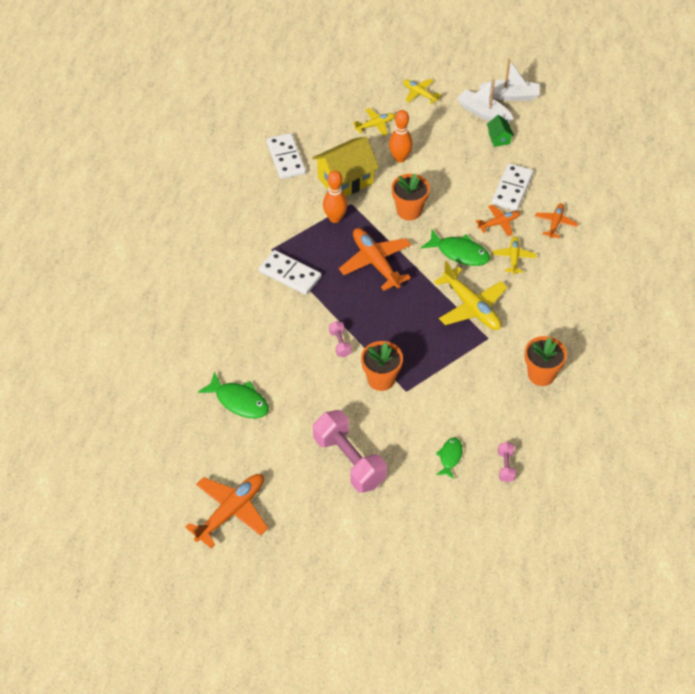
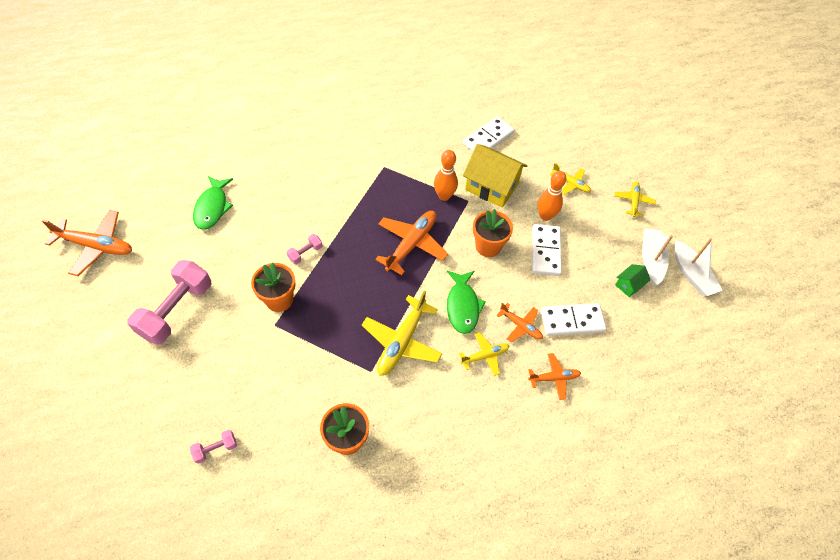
camera: 60 degrees right, 5 degrees up
white domino [259,250,321,295] -> white domino moved to [532,224,562,276]
green fish [436,438,463,479] -> none

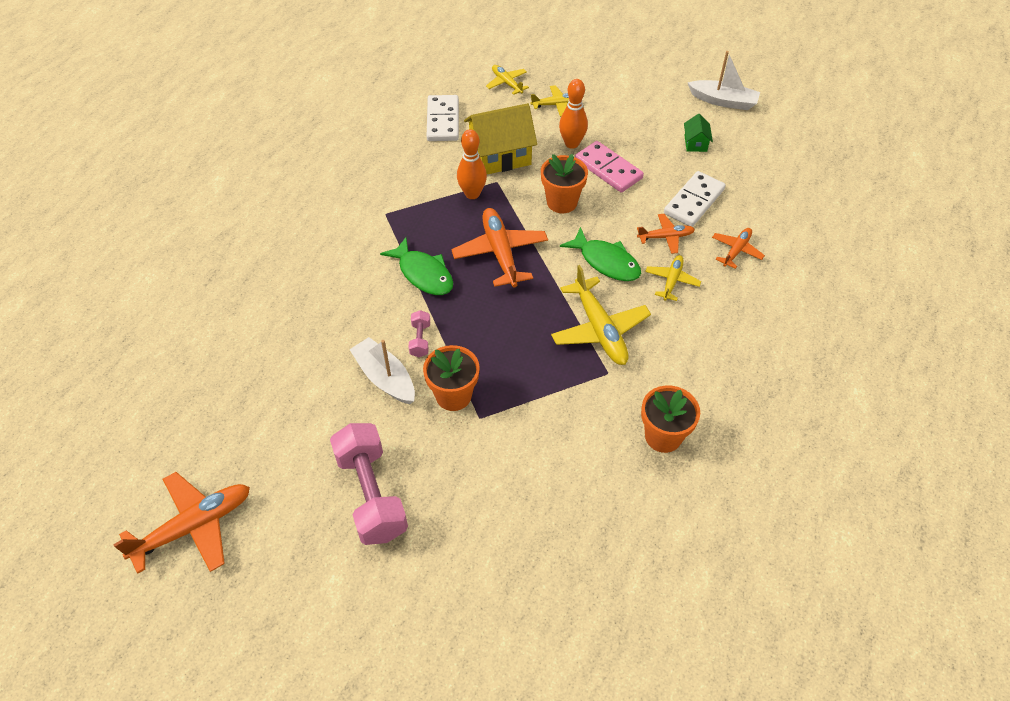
camera: 45 degrees left, 5 degrees down
pink dumbbell [190,430,237,464] -> none
green fish [193,176,233,230] -> green fish moved to [380,237,453,295]
white domino [532,224,562,276] -> pink domino [575,141,644,193]
yellow plane [614,182,656,217] -> yellow plane moved to [486,65,529,95]
white boat [642,228,673,285] -> white boat moved to [349,337,415,404]

